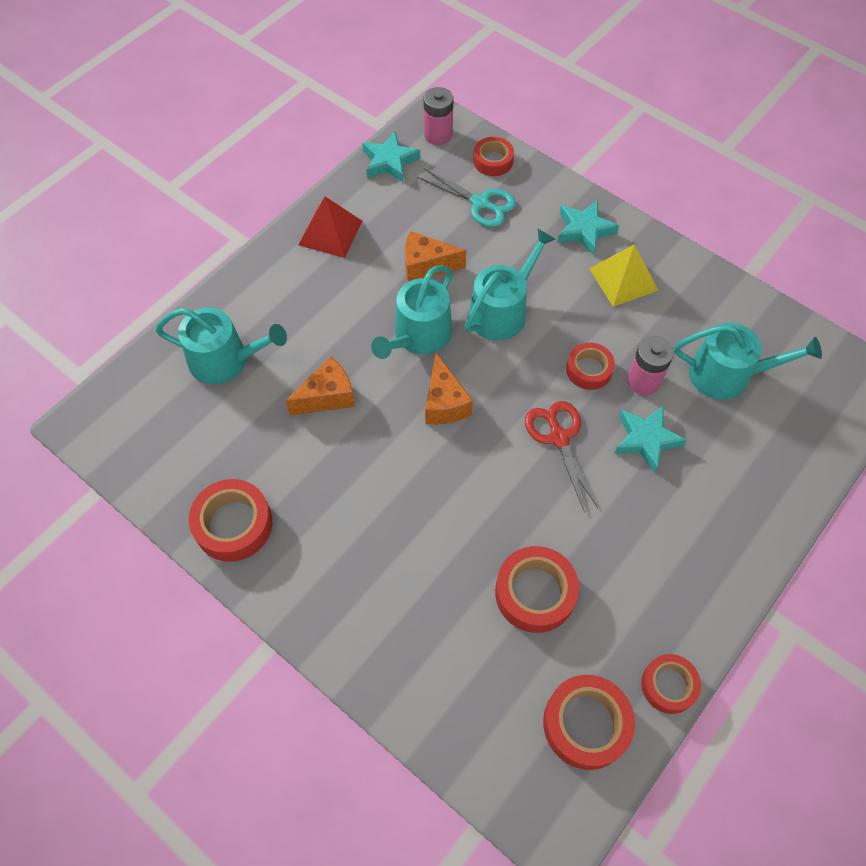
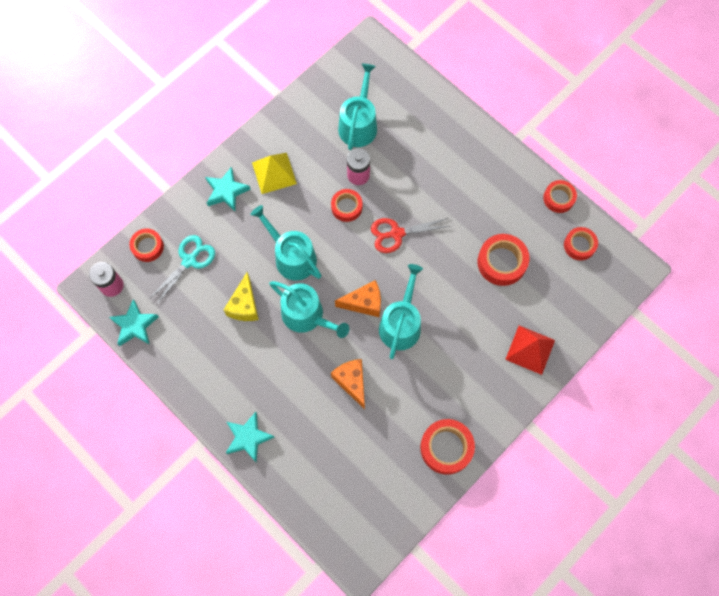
camera: 85 degrees left, 10 degrees up
turquoise watering can [156,308,287,384] -> turquoise watering can moved to [379,264,423,359]
red pyramid [299,197,362,258] -> red pyramid moved to [505,325,555,375]
orange cheese [405,231,466,282] -> yellow cheese [224,272,259,321]
red tape [543,675,635,770] -> red tape [564,227,598,261], size x0.65
turquoise star [614,405,687,473] -> turquoise star moved to [226,412,275,463]

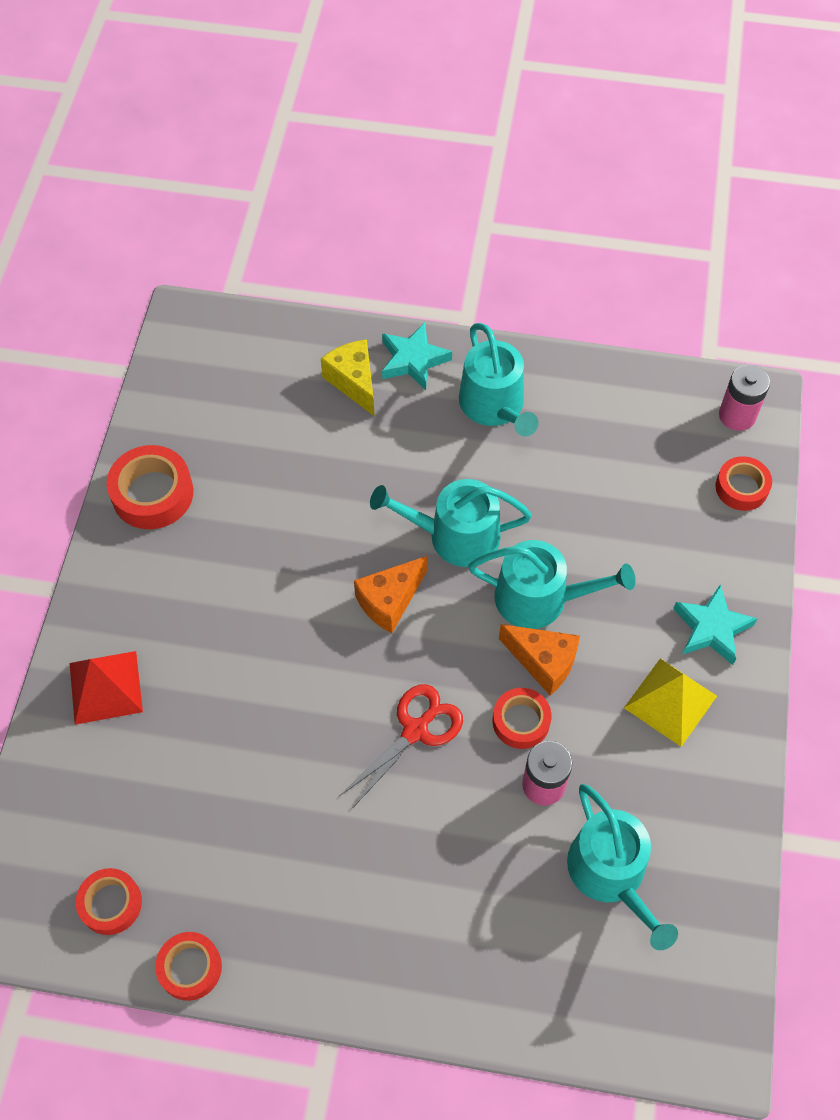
camera: 145 degrees right, 10 degrees down
turquoise star [109,299,159,346] -> none
turquoise scissors [148,235,215,305] -> none
yellow cheese [224,272,259,321] -> yellow cheese moved to [321,339,374,416]
orange cheese [331,359,365,409] -> orange cheese moved to [499,624,580,695]
turquoise watering can [379,264,423,359] -> turquoise watering can moved to [459,323,539,437]
red tape [477,234,529,286] -> none

